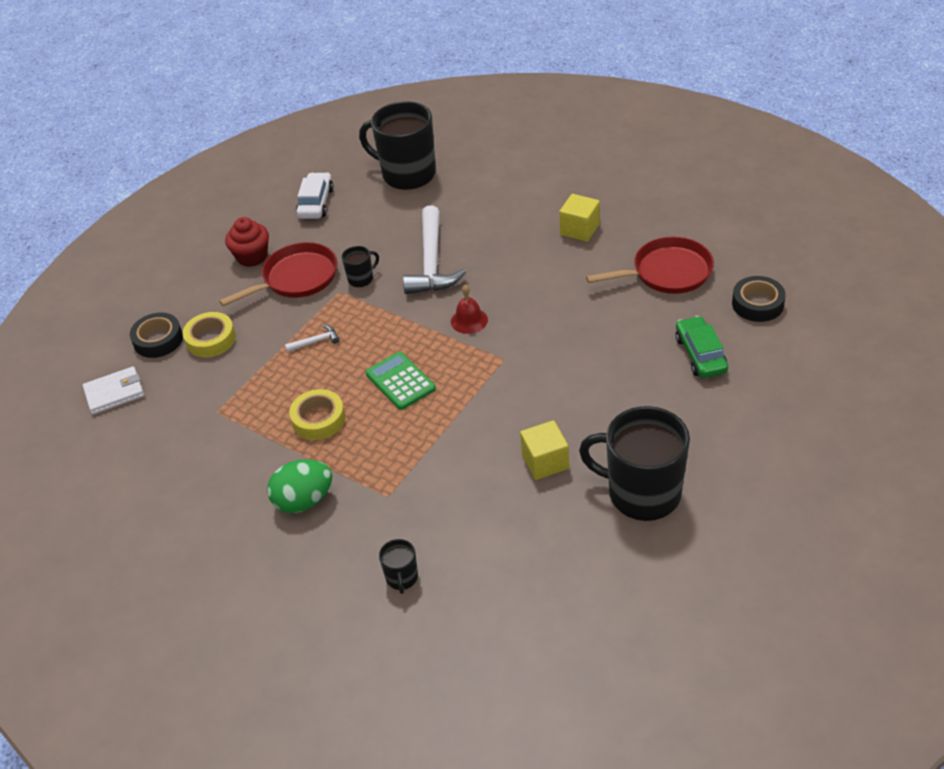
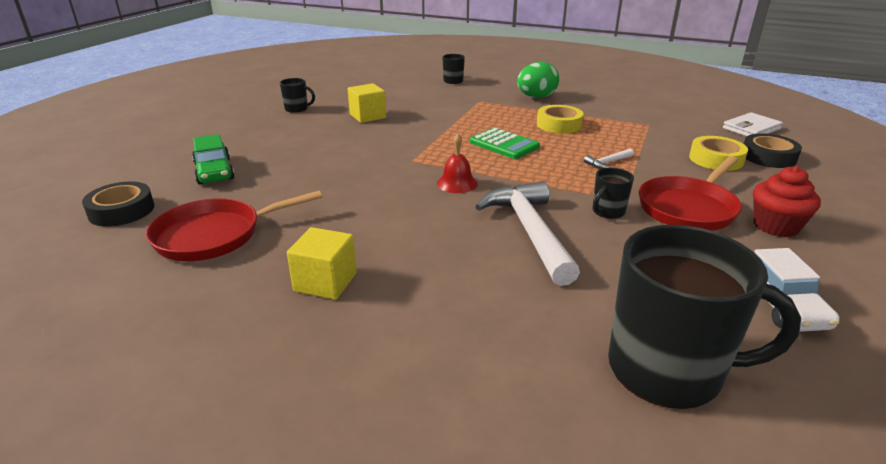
camera: 165 degrees right, 15 degrees down
black mug [579,406,690,521] -> black mug [280,78,315,113], size x0.44

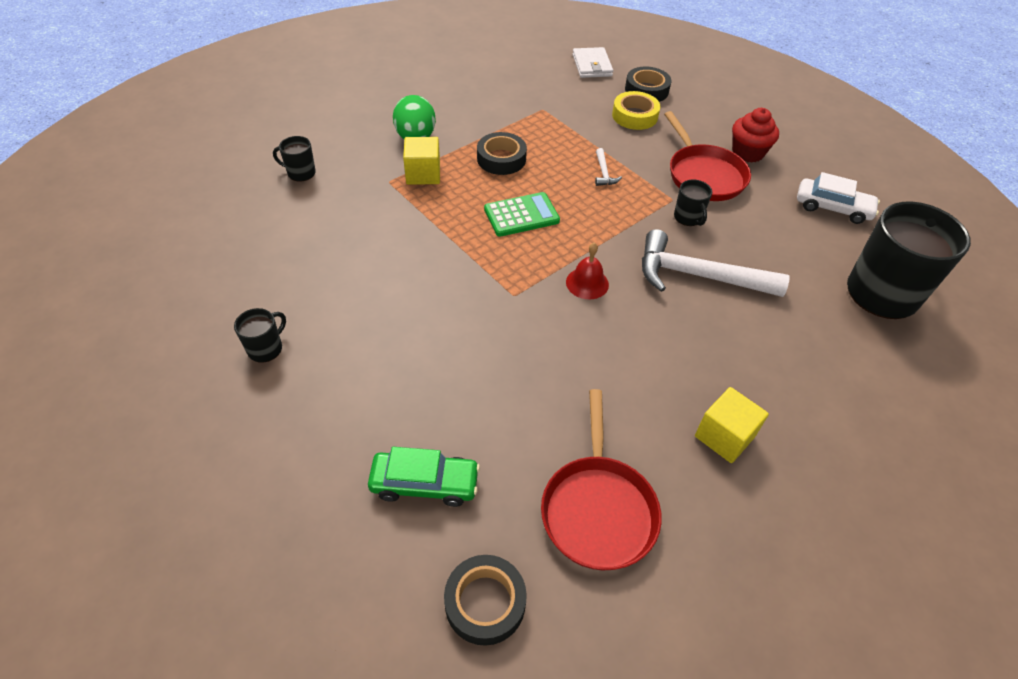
camera: 65 degrees left, 20 degrees up
yellow cube [348,83,386,123] -> yellow cube moved to [403,137,440,185]
yellow tape [537,105,583,134] -> black tape [477,132,527,175]

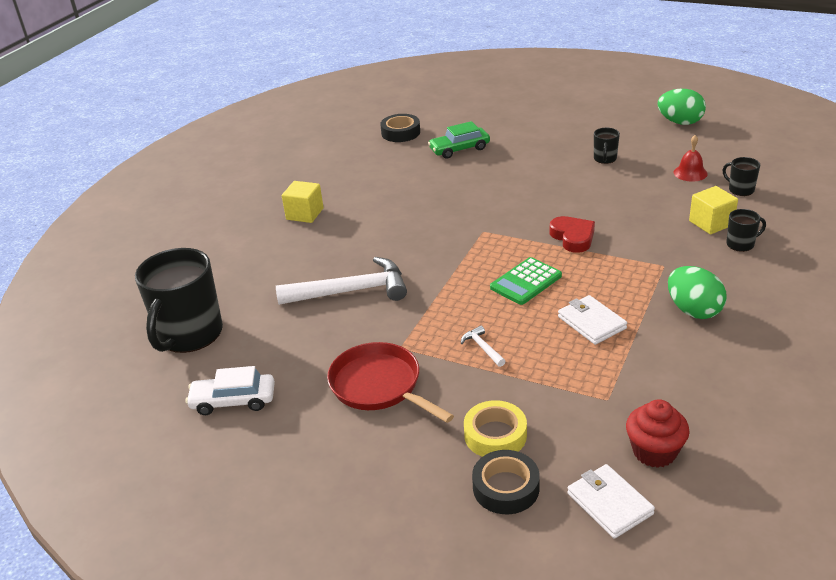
camera: 160 degrees right, 15 degrees down
yellow cube [403,137,440,185] -> yellow cube moved to [689,186,738,234]
black tape [477,132,527,175] -> white wallet [558,295,627,345]
red pan [541,389,662,570] -> none
red bell [566,243,609,299] -> red bell moved to [674,135,708,182]
black mug [674,180,712,226] -> black mug moved to [722,157,760,196]
red cupcake [732,108,779,163] -> red cupcake moved to [626,399,689,468]
none -> red heart [550,216,595,253]
none -> green egg [657,89,706,125]

